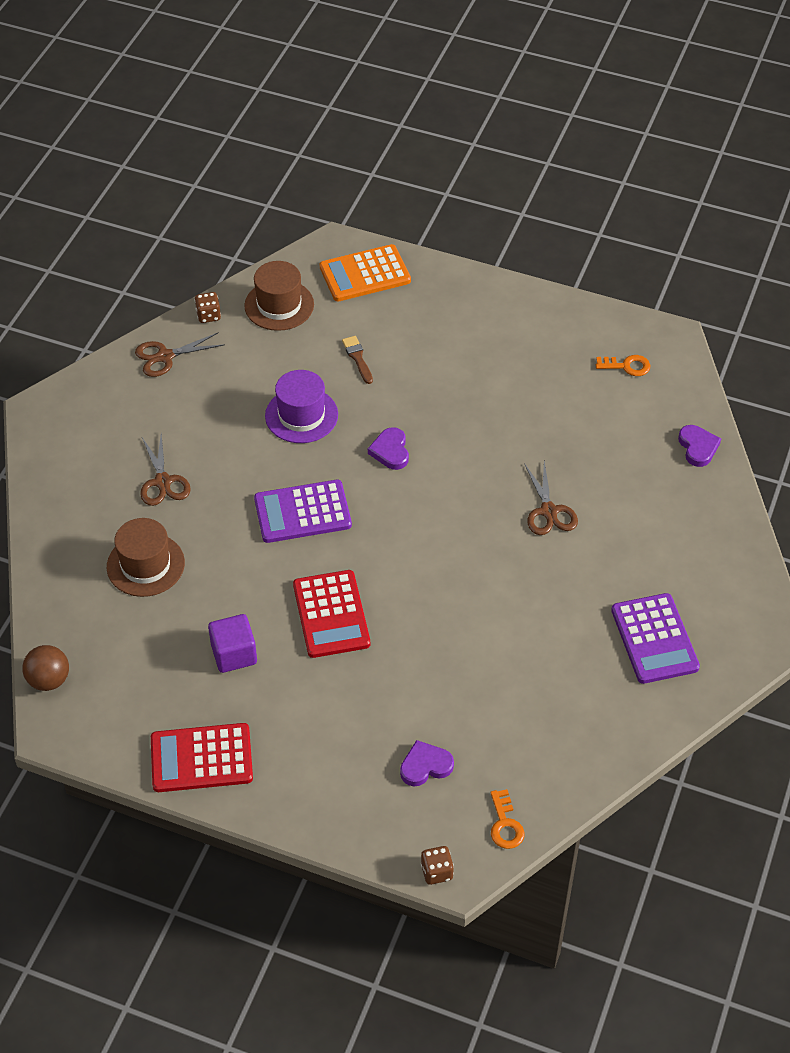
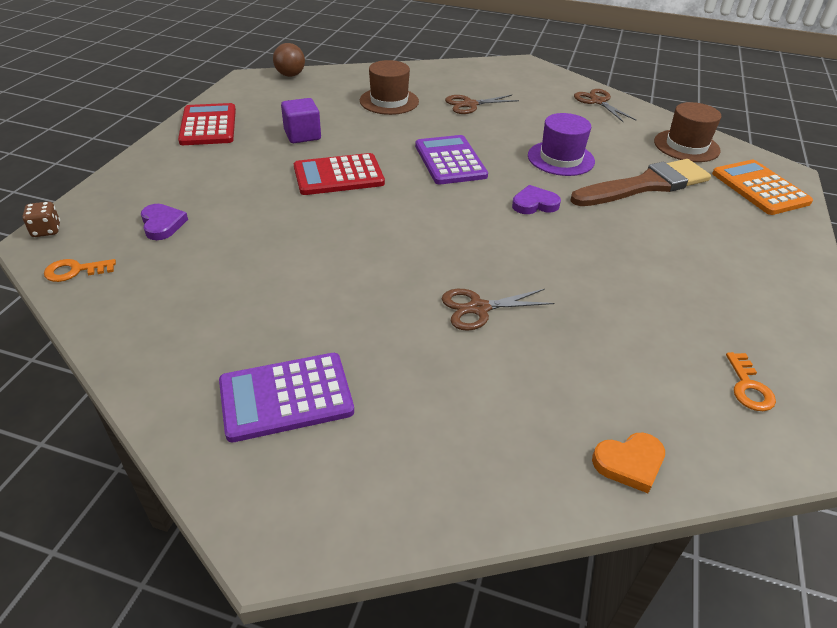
camera: 85 degrees right, 10 degrees down
brown dice [195,292,221,323] -> none
brown brush [342,336,373,384] -> brown brush [570,159,711,206], size x2.45
purple heart [678,425,721,467] -> orange heart [592,433,665,493]

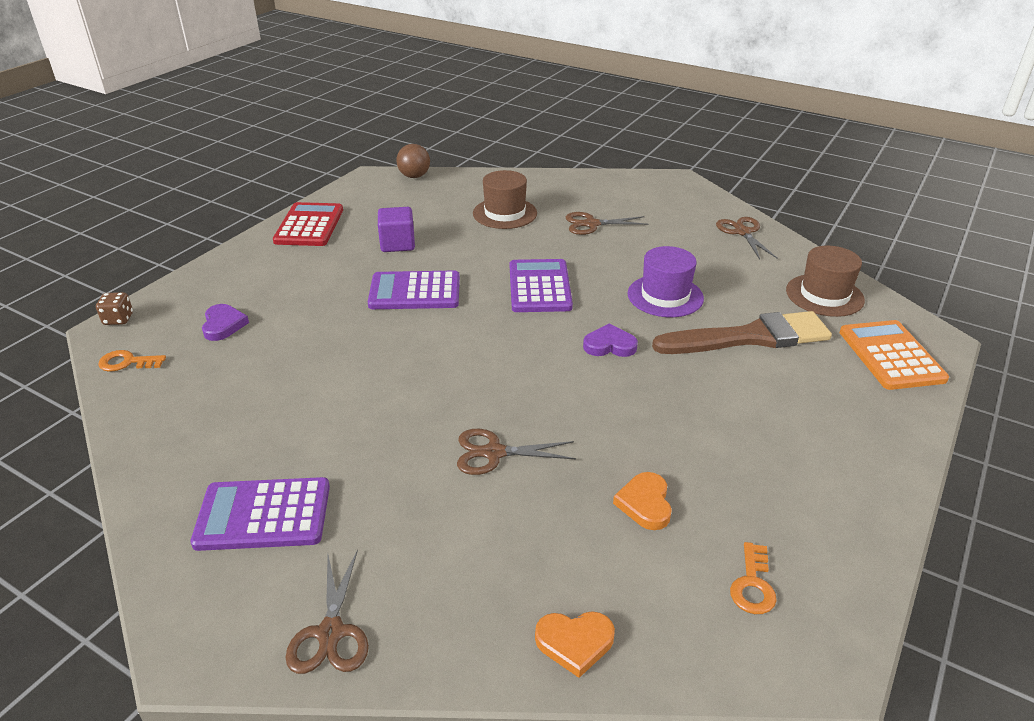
camera: 15 degrees right, 5 degrees down
red calculator [294,153,385,195] -> purple calculator [368,271,460,309]
none -> brown scissors [286,549,369,674]
none -> orange heart [613,472,672,530]

